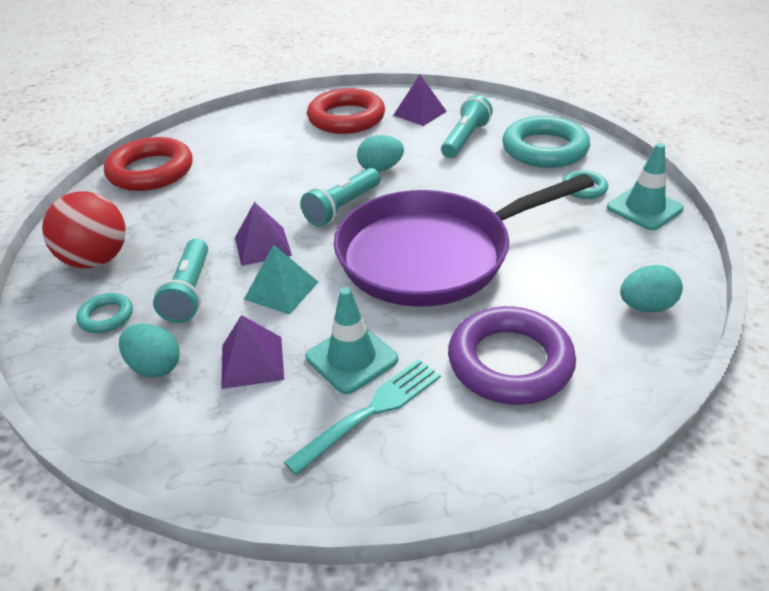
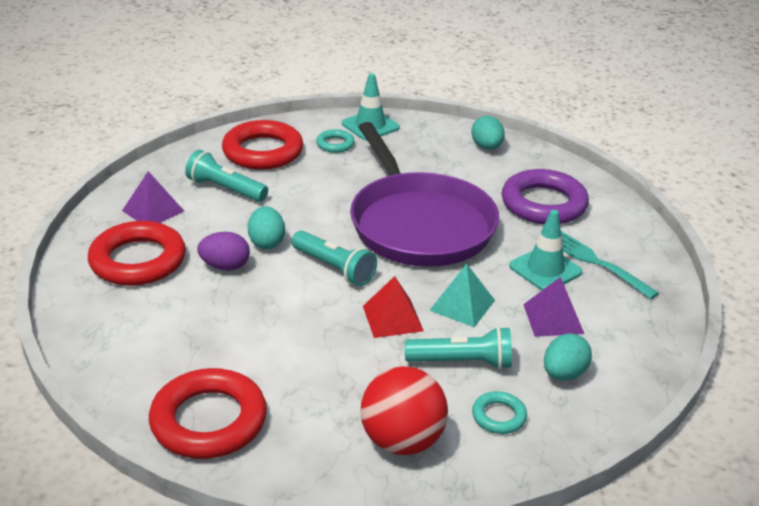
camera: 90 degrees left, 5 degrees down
purple pyramid [235,202,292,266] -> red pyramid [363,276,424,338]
turquoise ring [502,116,590,168] -> red ring [222,120,303,170]
none -> purple egg [197,232,250,271]

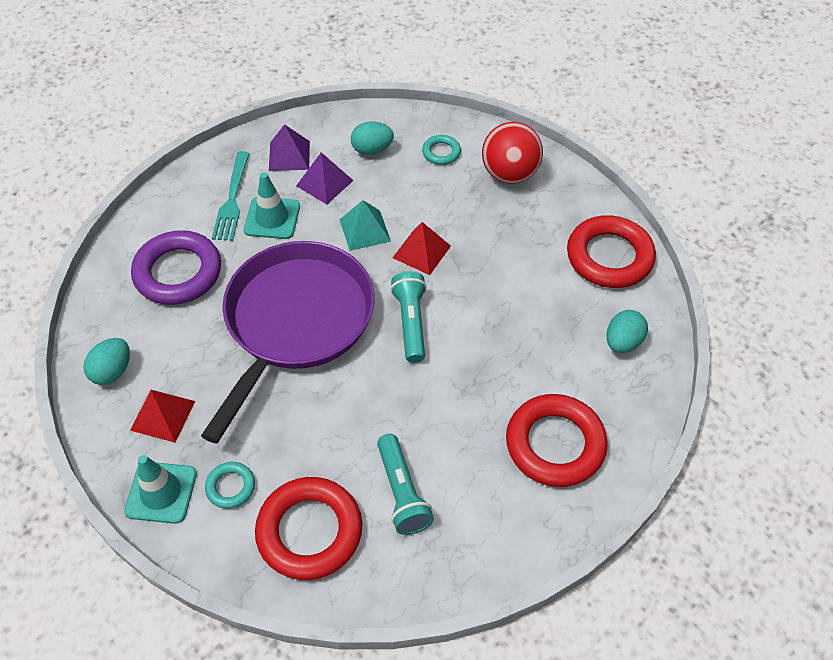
camera: 135 degrees left, 20 degrees up
purple pyramid [122,171,184,223] -> purple pyramid moved to [269,124,310,171]
purple egg [197,232,250,271] -> none
turquoise egg [247,206,285,249] -> turquoise egg moved to [606,310,648,353]
turquoise flashlight [405,326,512,370] -> none
none -> red pyramid [130,390,195,443]

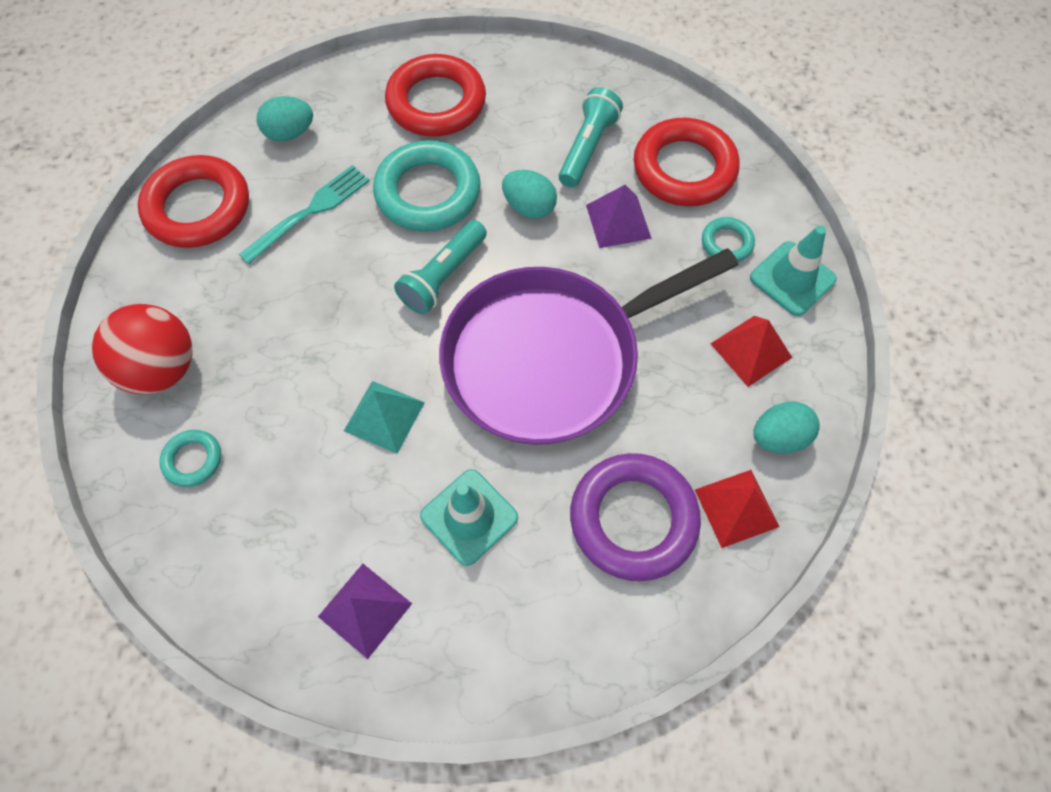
camera: 140 degrees left, 10 degrees up
turquoise fork [212,151,250,241] -> turquoise fork moved to [239,165,370,264]
purple pyramid [296,152,354,204] -> purple pyramid moved to [586,185,652,248]
turquoise egg [351,122,394,155] -> turquoise egg moved to [502,170,557,219]
red pyramid [393,222,451,275] -> red pyramid moved to [695,470,779,548]
none -> turquoise ring [373,140,481,232]

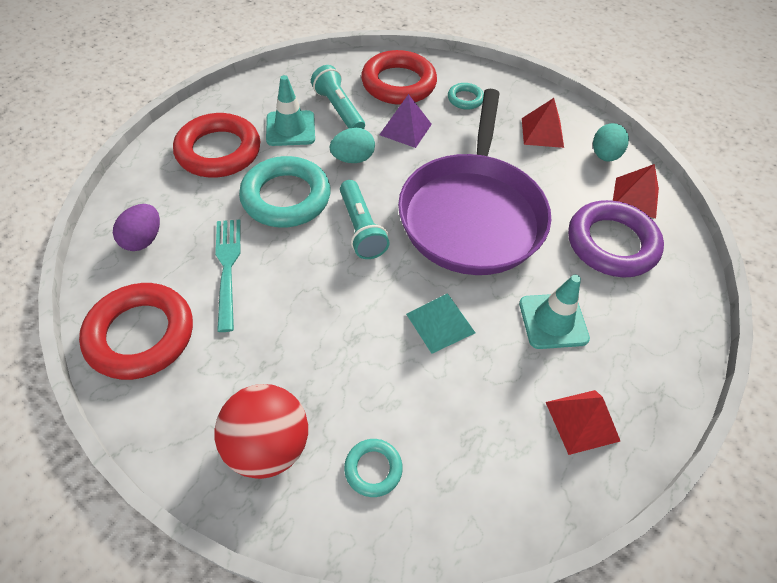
camera: 55 degrees left, 10 degrees down
turquoise egg [257,96,313,142] -> purple egg [113,204,160,251]
purple pyramid [318,564,412,659] -> red pyramid [546,390,620,455]
turquoise traffic cone [750,226,837,316] -> turquoise traffic cone moved to [266,75,315,146]

